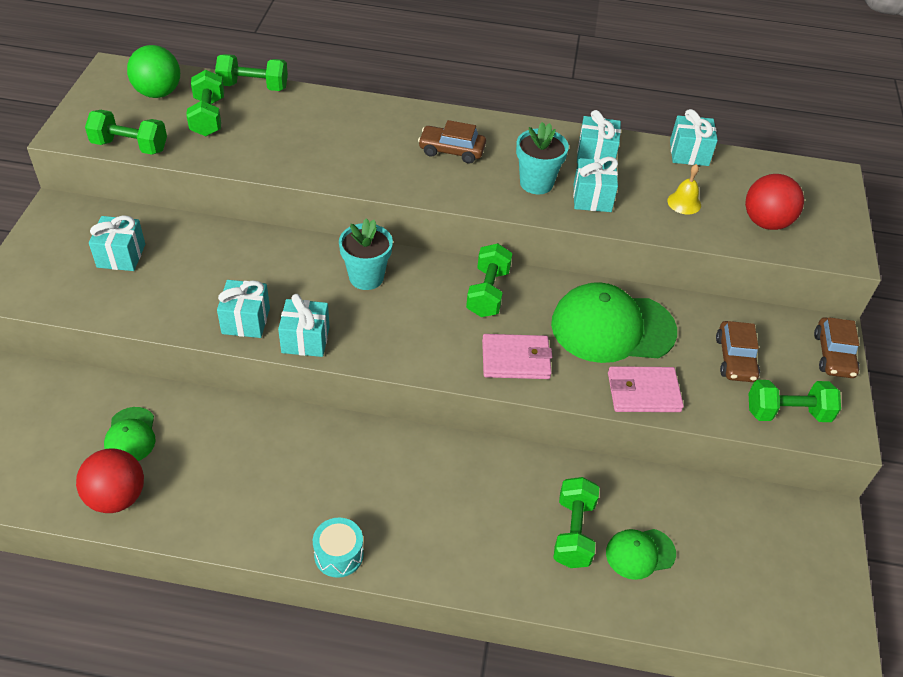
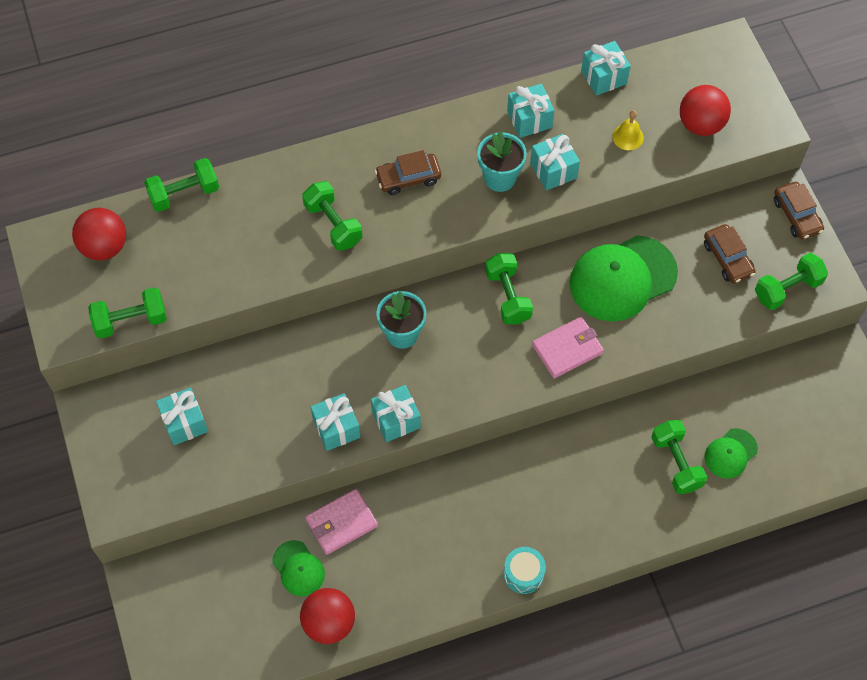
camera: 25 degrees left, 15 degrees up
green ball [127,45,180,98] -> red ball [72,208,126,260]
green dumbbell [186,70,224,136] -> green dumbbell moved to [302,181,363,251]
pink wallet [608,366,684,412] -> pink wallet moved to [305,489,378,555]

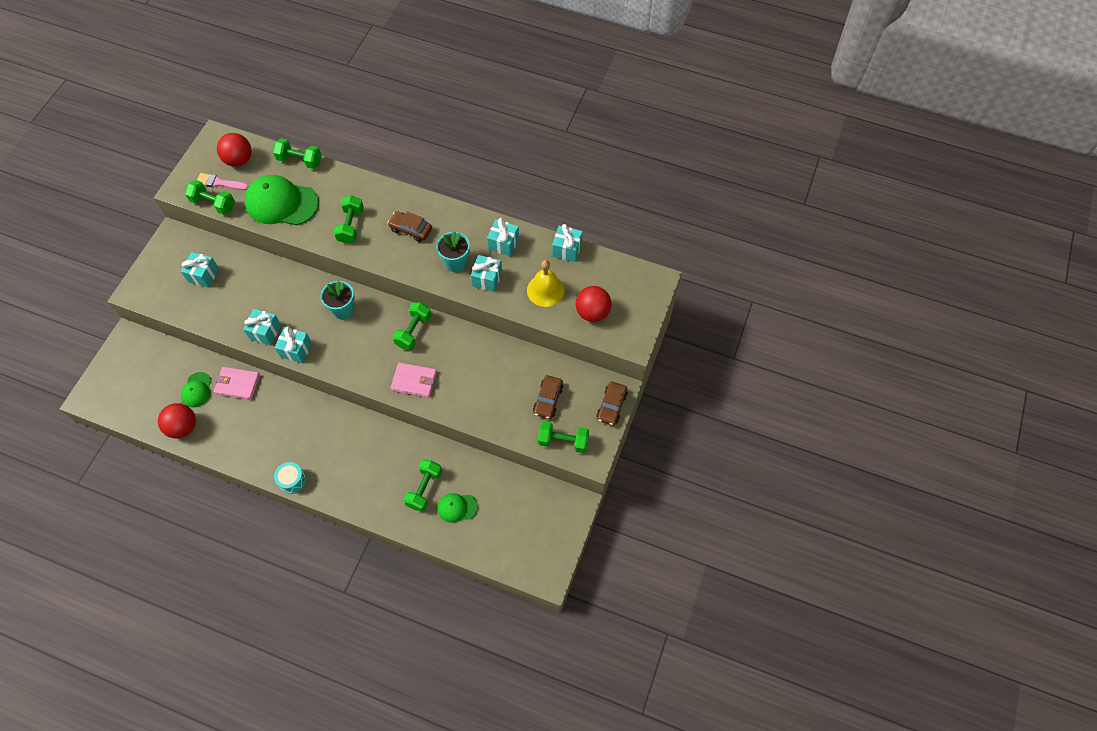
camera: 40 degrees right, 0 degrees up
green cap [569,235,678,322] -> green cap moved to [245,175,319,225]
yellow bell [612,110,644,150] -> yellow bell [527,260,565,307], size x1.72
none -> pink brush [197,173,249,190]

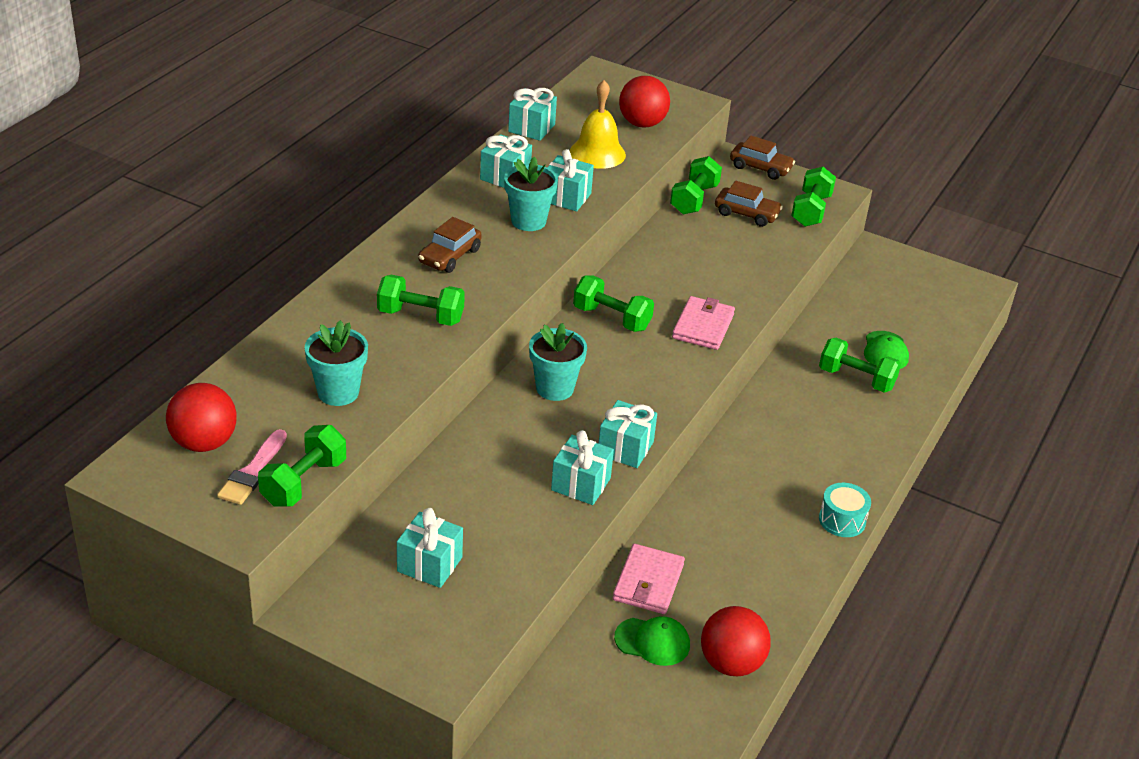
camera: 85 degrees left, 25 degrees down
green cap [245,175,319,225] -> turquoise flower pot [305,320,368,406]
green dumbbell [273,138,322,169] -> green dumbbell moved to [670,156,722,214]

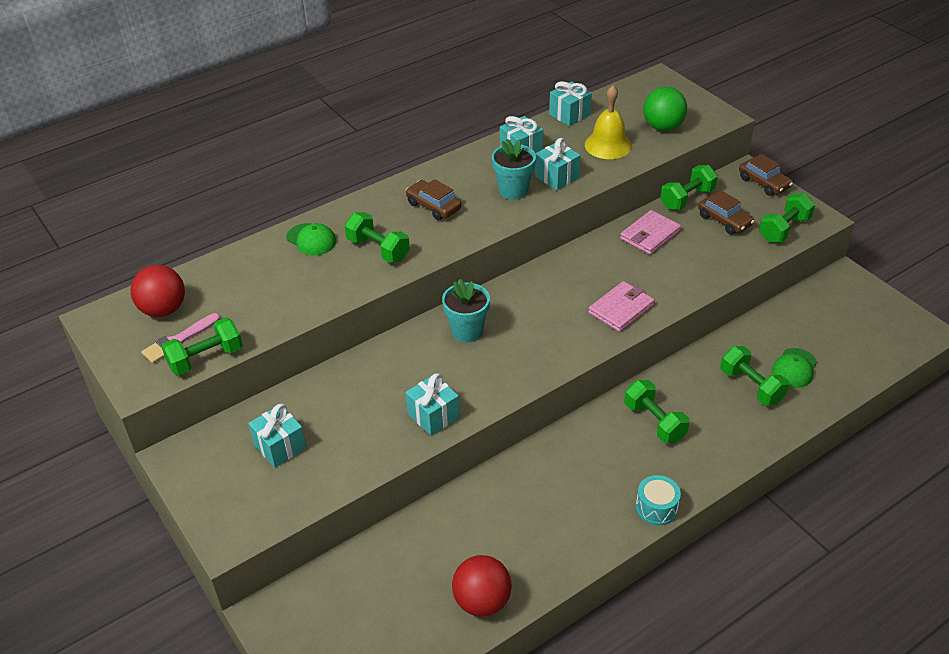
camera: 30 degrees right, 5 degrees up
turquoise flower pot [305,320,368,406] -> none
brown car [418,217,482,273] -> brown car turned 75 degrees clockwise [406,179,461,220]
green dumbbell [573,276,654,332] -> green dumbbell moved to [625,380,690,443]
turquoise gift [599,400,657,468] -> none
pink wallet [613,544,685,614] -> pink wallet moved to [620,210,681,255]
green cap [614,616,690,666] -> green cap moved to [286,223,336,255]
red ball [619,76,670,127] -> green ball [643,87,687,131]

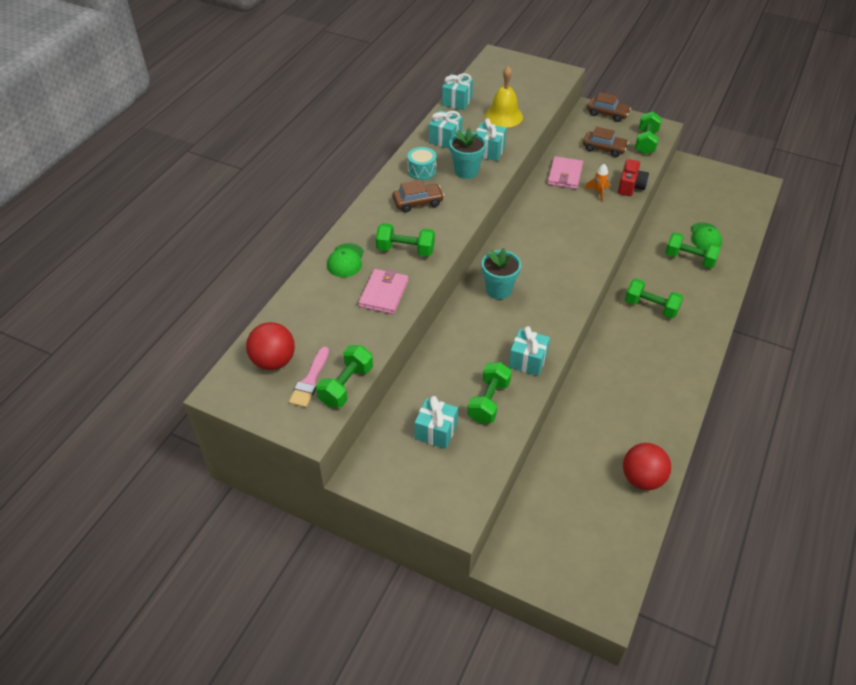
camera: 30 degrees left, 5 degrees up
green cap [286,223,336,255] -> green cap turned 90 degrees clockwise [327,243,364,277]
brown car [406,179,461,220] -> brown car turned 150 degrees clockwise [393,180,444,212]
pink wallet [588,281,655,332] -> pink wallet moved to [358,269,408,314]
turquoise drum [636,475,681,525] -> turquoise drum moved to [407,147,436,180]
green ball [643,87,687,131] -> none
green dumbbell [660,165,718,210] -> green dumbbell moved to [467,362,512,423]
none -> orange rocket [585,164,610,202]
none -> red camera [618,159,649,196]

